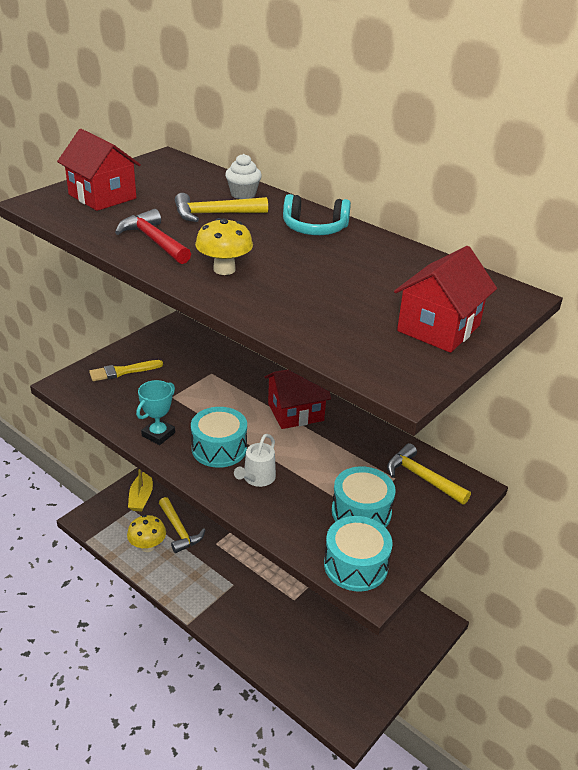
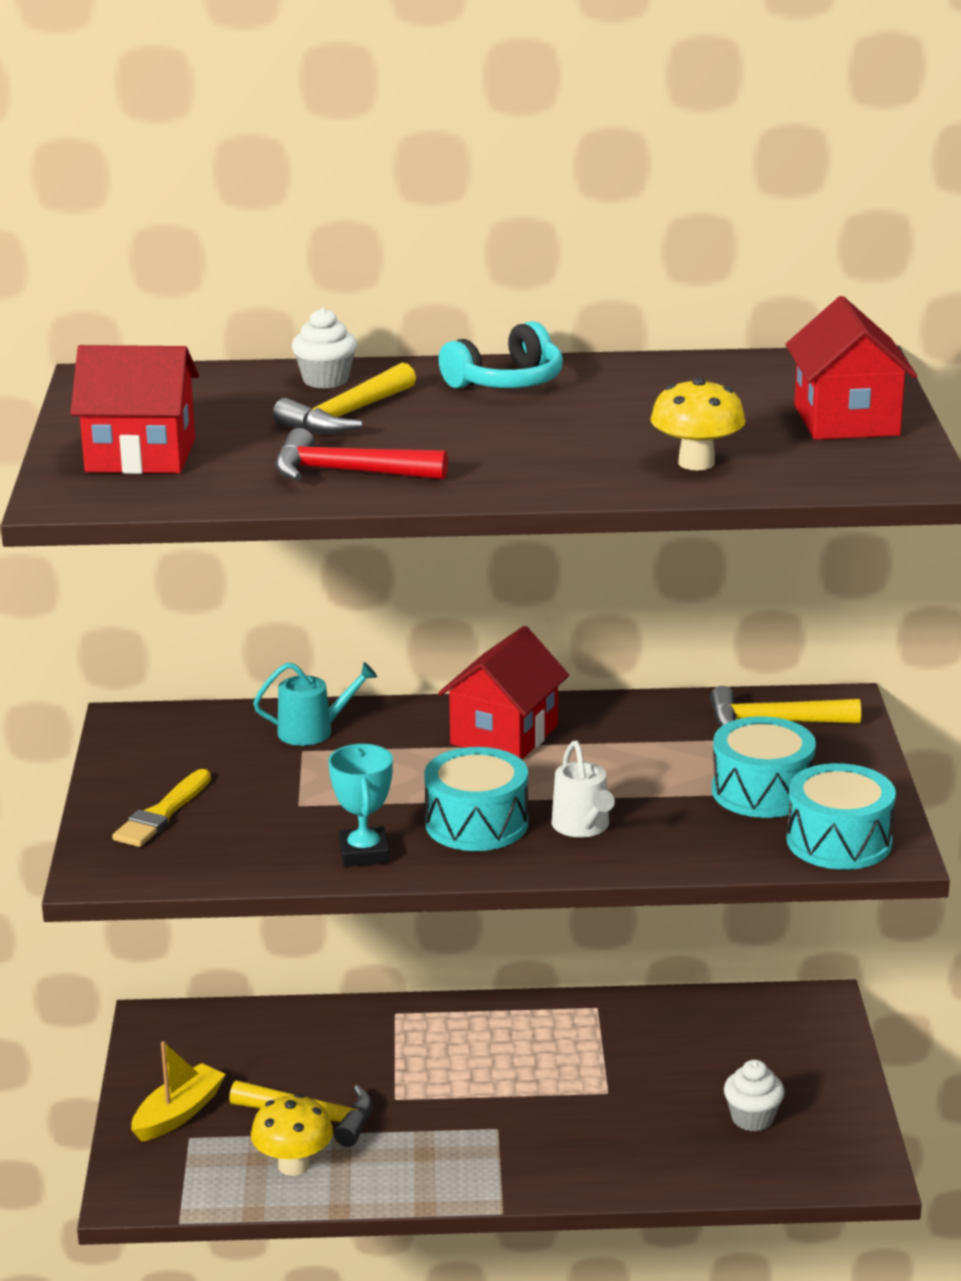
camera: 40 degrees left, 10 degrees down
yellow boat [128,469,153,512] -> yellow boat turned 105 degrees counterclockwise [131,1041,226,1142]
yellow mushroom [195,218,253,275] -> yellow mushroom moved to [650,377,745,470]
none -> turquoise watering can [253,662,377,746]
none -> white cupcake [724,1060,785,1131]

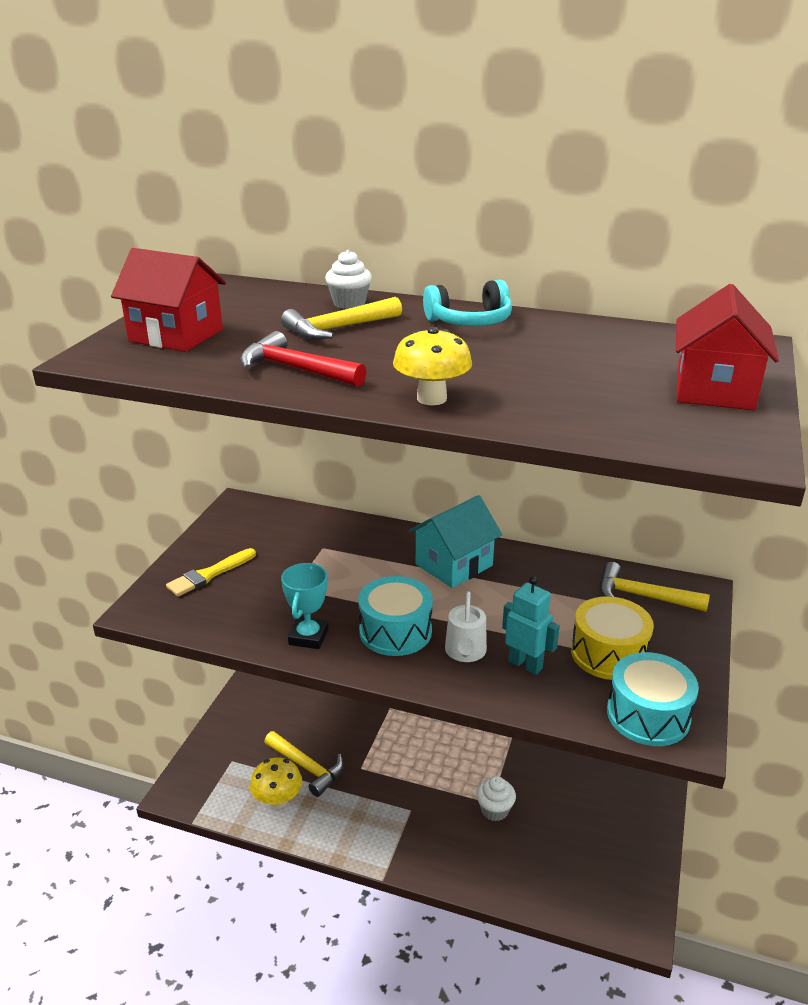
camera: 20 degrees right, 5 degrees up
yellow boat [131,1041,226,1142] -> none
turquoise watering can [253,662,377,746] -> none
red house [438,626,569,760] -> turquoise house [409,495,502,588]
yellow mushroom [650,377,745,470] -> yellow mushroom moved to [393,327,472,405]
turquoise drum [712,716,816,818] -> yellow drum [571,597,654,680]
white cupcake [724,1060,785,1131] -> white cupcake moved to [476,776,516,821]
none -> turquoise robot [502,576,560,675]

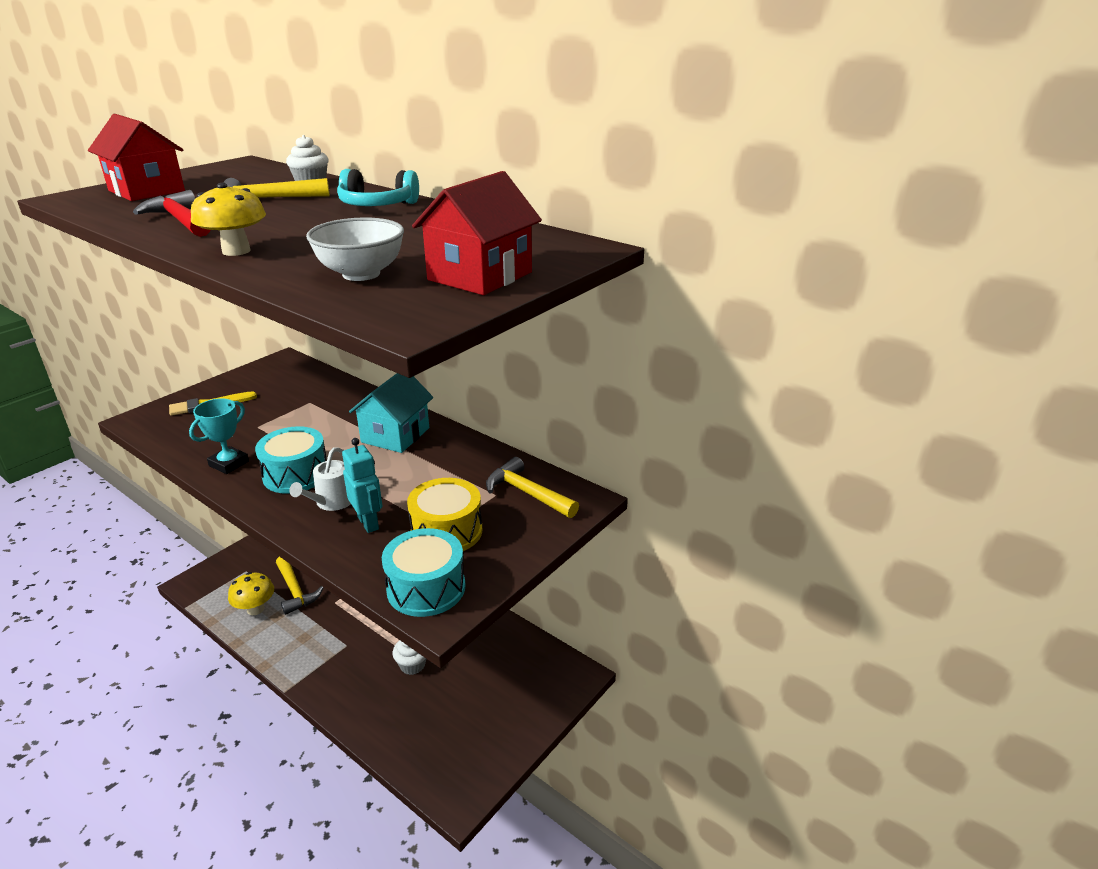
camera: 20 degrees right, 0 degrees up
turquoise house [409,495,502,588] -> turquoise house turned 45 degrees counterclockwise [349,373,433,453]
none -> white bowl [306,218,404,281]

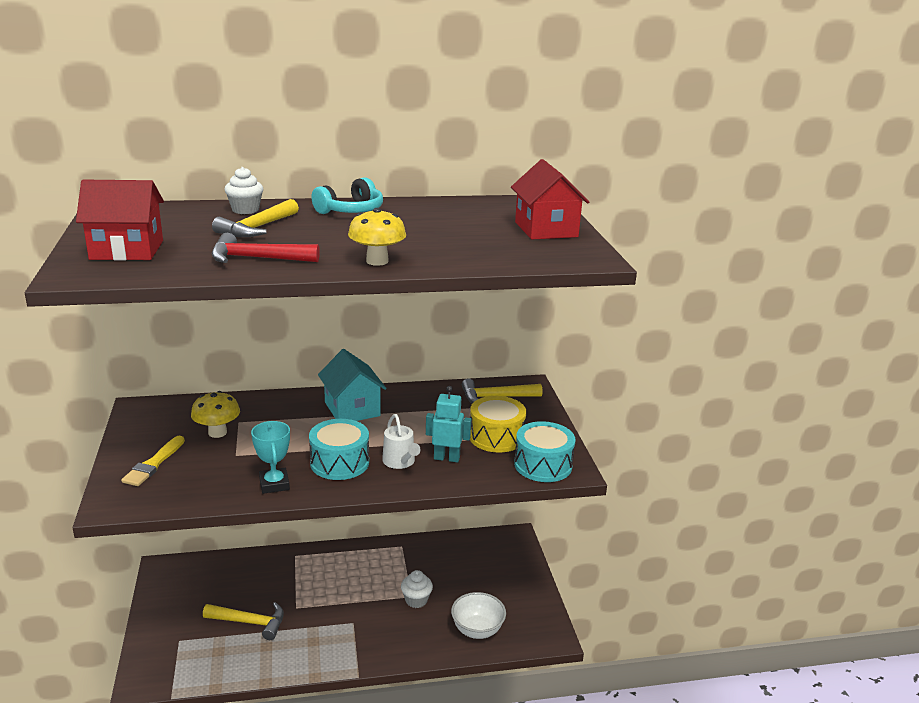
camera: 50 degrees left, 5 degrees down
yellow mushroom [228,572,274,615] -> yellow mushroom moved to [191,391,240,438]
white bowl [306,218,404,281] -> white bowl moved to [451,592,506,639]

